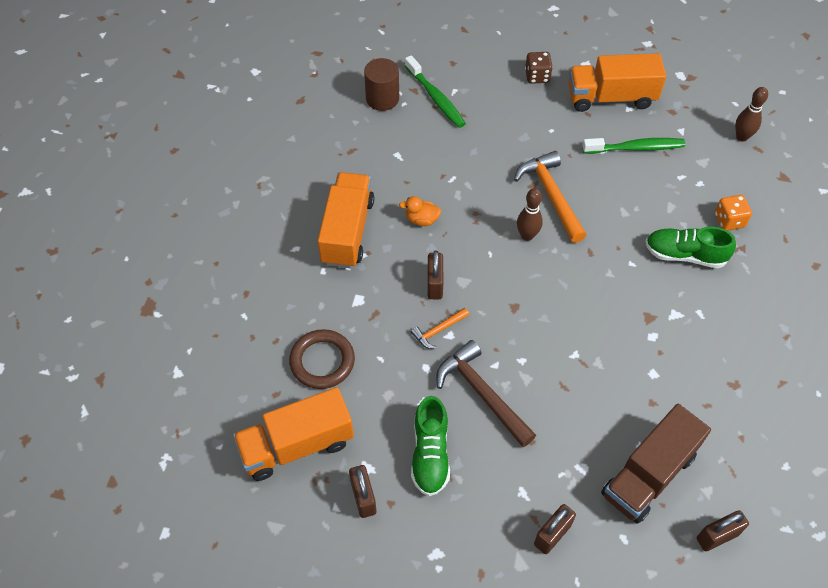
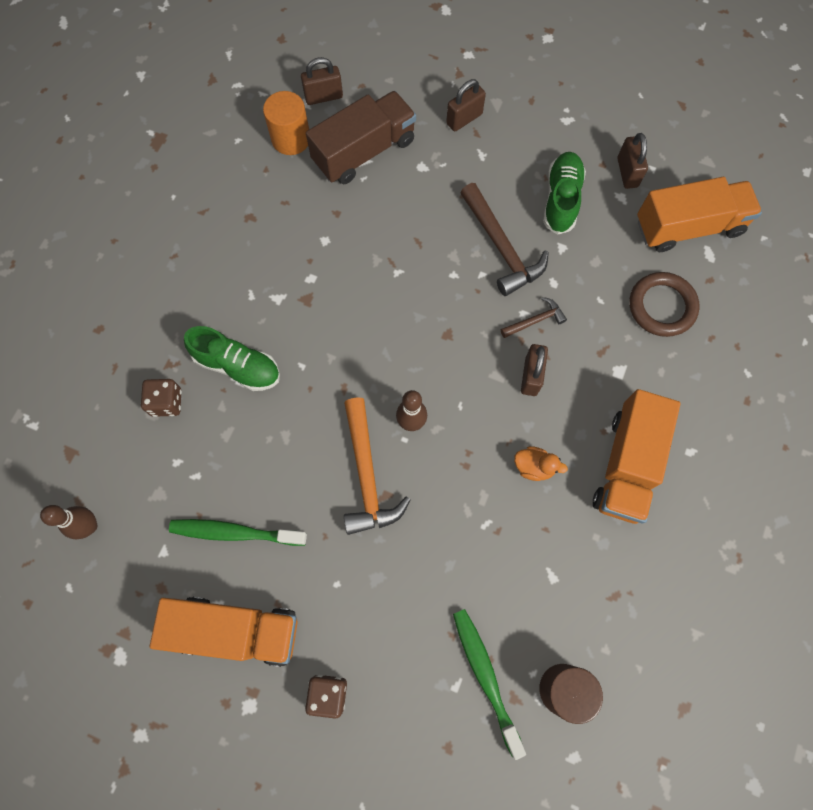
camera: 170 degrees left, 15 degrees up
orange hammer [411,308,469,349] -> brown hammer [501,297,567,338]
orange dice [715,195,752,231] -> brown dice [141,379,182,417]
none -> orange cylinder [263,91,309,155]

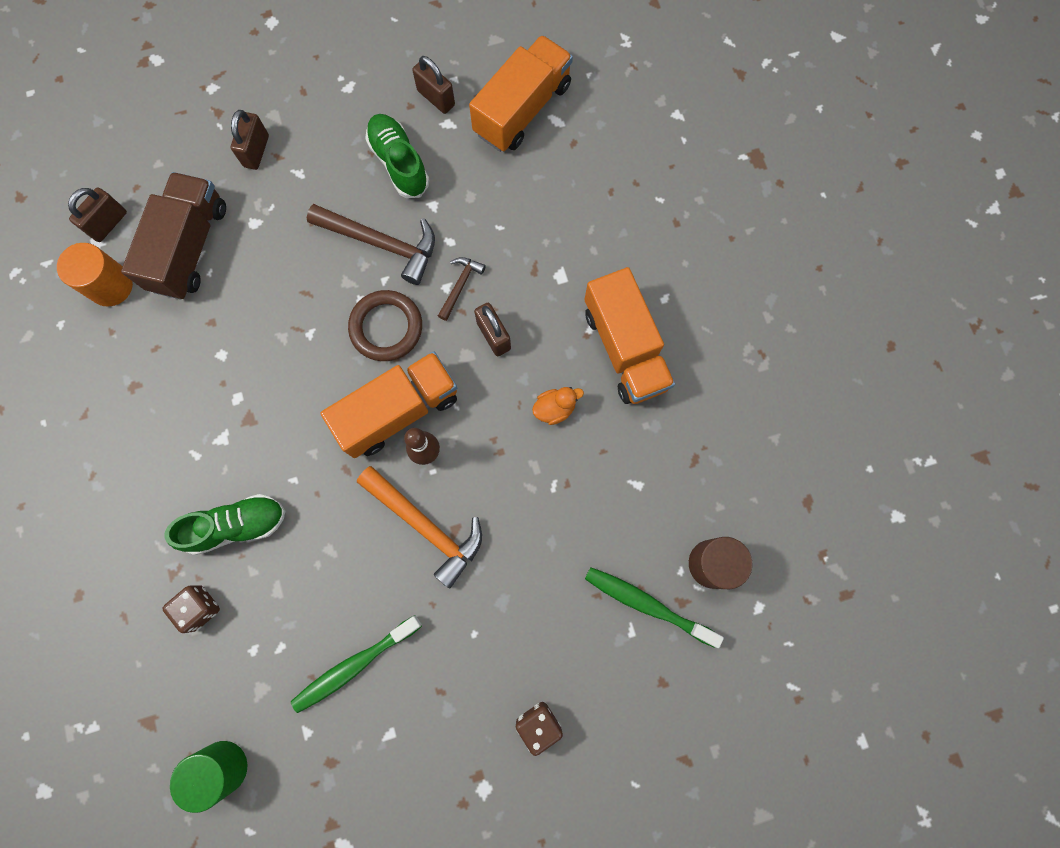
camera: 40 degrees left, 5 degrees up
brown bowling pin [40,505,97,539] -> green cylinder [170,741,247,813]
orange truck [150,597,298,667] -> orange truck moved to [320,351,457,458]
brown ring [630,272,700,337] -> brown ring moved to [348,290,422,361]

